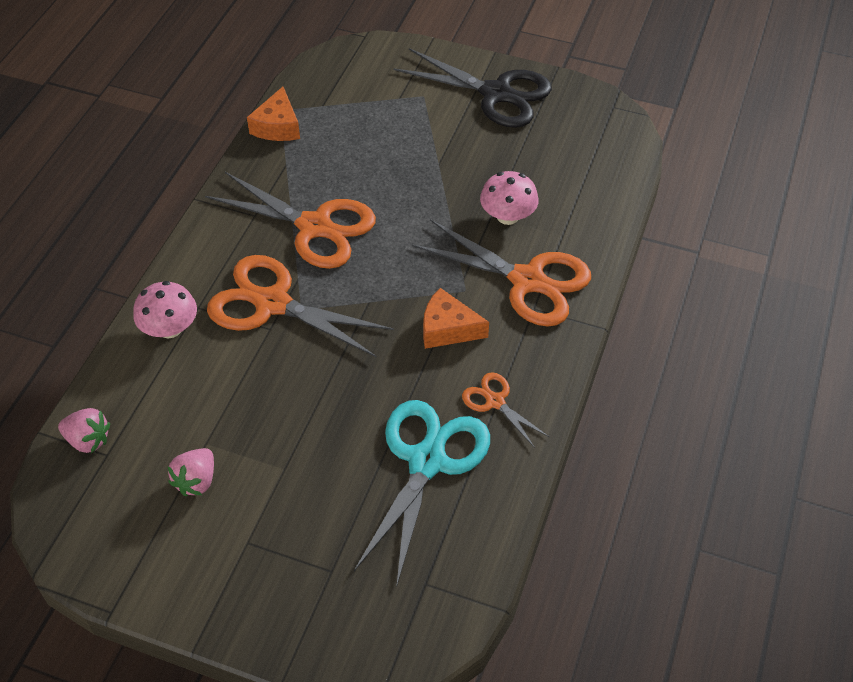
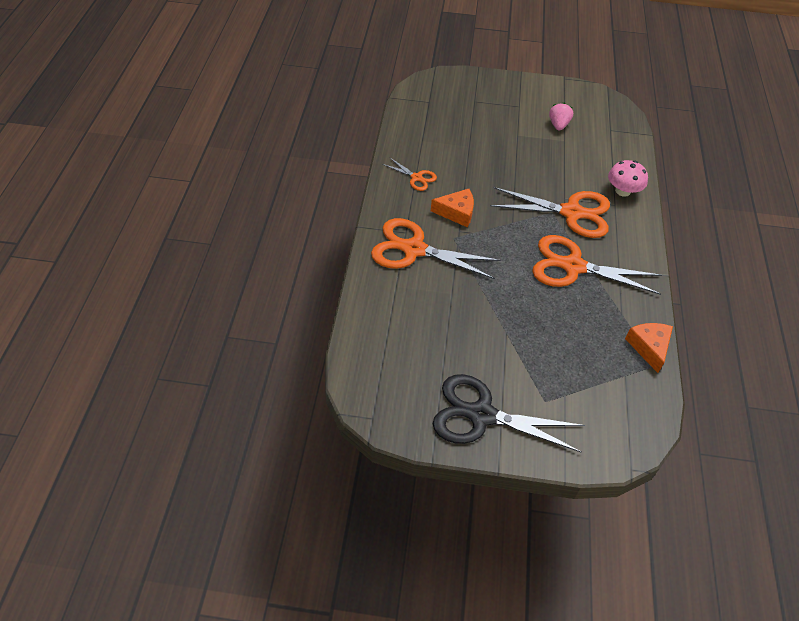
camera: 165 degrees right, 0 degrees up
pink strawberry [58,408,110,453] -> none
turquoise scissors [354,400,490,588] -> none
pink mushroom [480,171,539,225] -> none

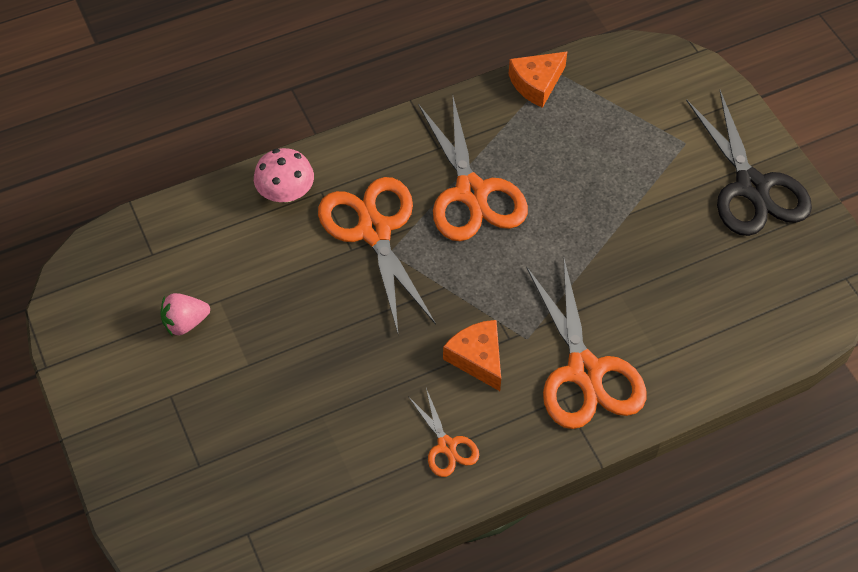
camera: 120 degrees left, 5 degrees up
orange scissors [382,157,437,191] -> orange scissors turned 150 degrees clockwise [408,388,479,477]

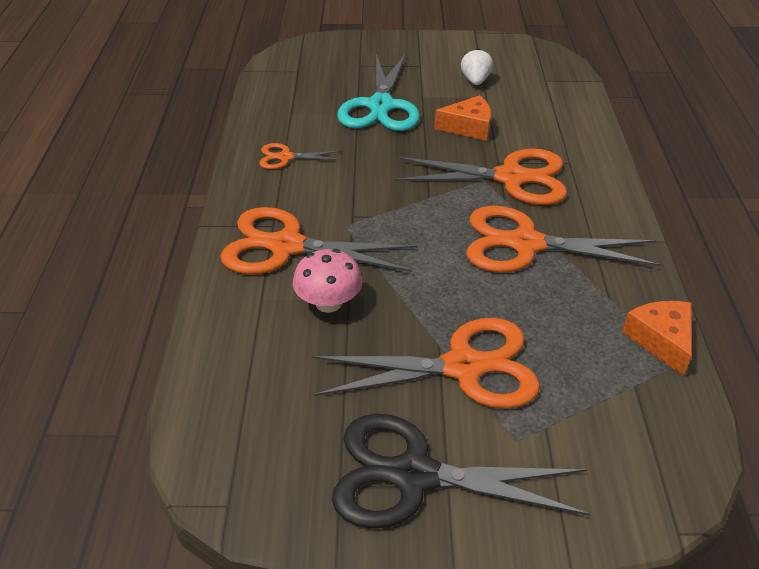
camera: 115 degrees right, 15 degrees down
pink strawberry [160,293,210,335] -> white strawberry [461,48,493,85]
pink mushroom [254,148,314,203] -> pink mushroom moved to [293,249,362,313]
orange cheese [443,320,501,391] -> orange cheese moved to [434,95,491,141]
none -> orange scissors [311,318,540,409]
none -> turquoise scissors [337,54,420,131]

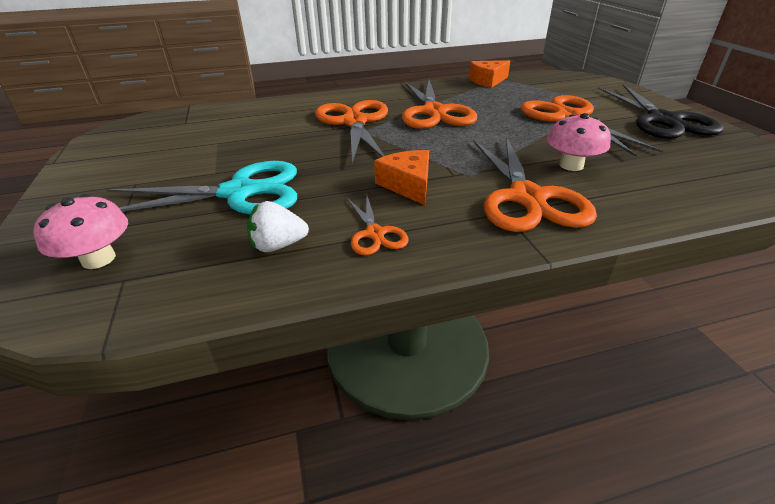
camera: 105 degrees left, 5 degrees down
orange cheese [434,95,491,141] -> orange cheese moved to [374,150,429,205]
white strawberry [461,48,493,85] -> white strawberry moved to [247,201,309,252]
none -> pink mushroom [33,194,128,269]

